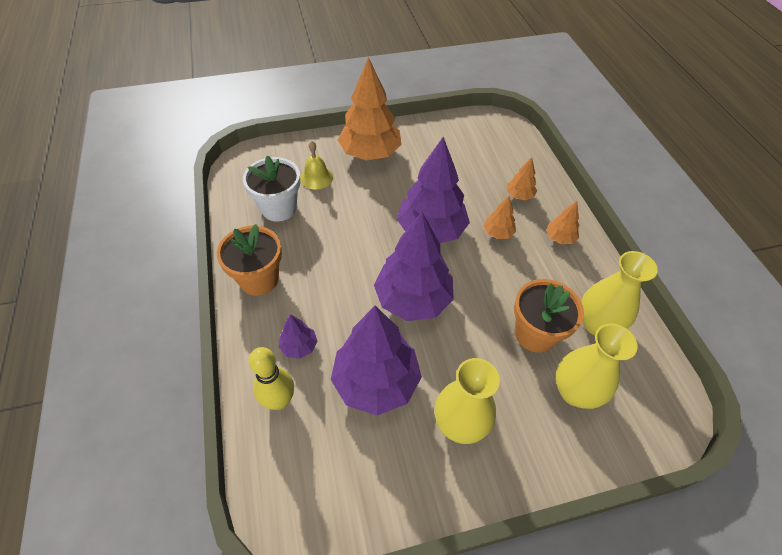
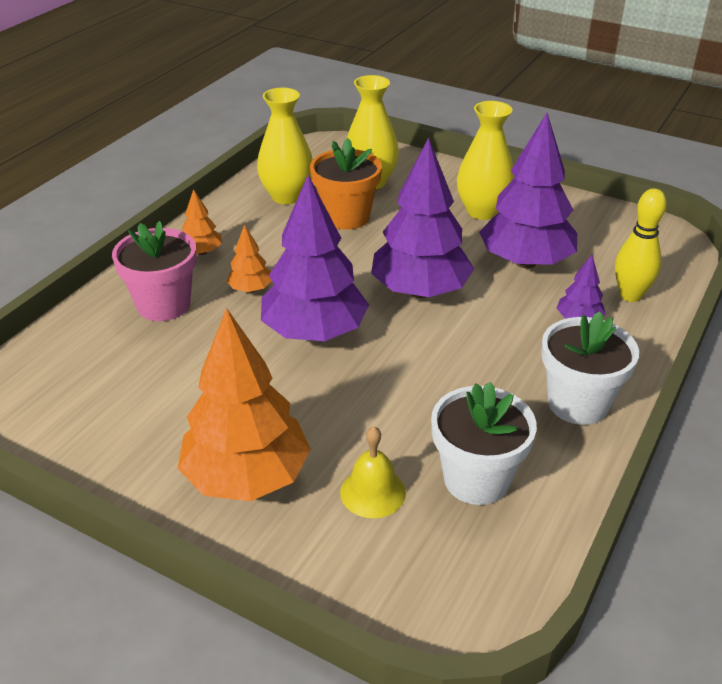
camera: 135 degrees left, 15 degrees down
orange flower pot [217,224,282,296] -> white flower pot [541,311,639,425]
orange tree [507,157,537,200] -> pink flower pot [112,221,197,321]

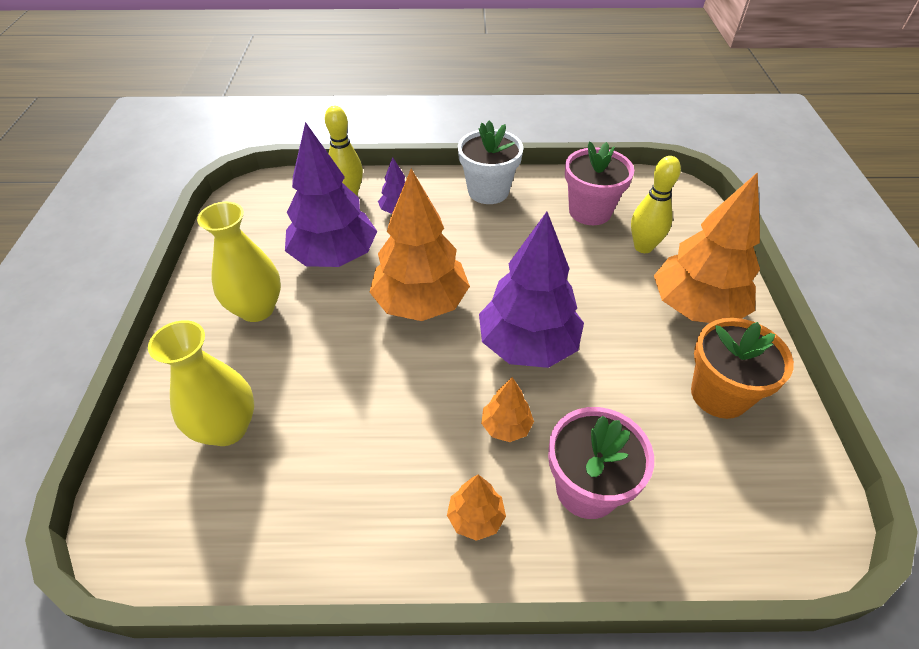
camera: 120 degrees left, 10 degrees up
yellow vase [257,88,313,204] -> none
orange flower pot [310,138,382,229] -> orange flower pot moved to [691,318,794,419]
yellow bell [340,426,406,518] -> yellow bowling pin [631,156,681,253]
purple tree [371,137,474,298] -> orange tree [370,169,470,321]
white flower pot [431,382,537,505] -> pink flower pot [565,142,634,225]

